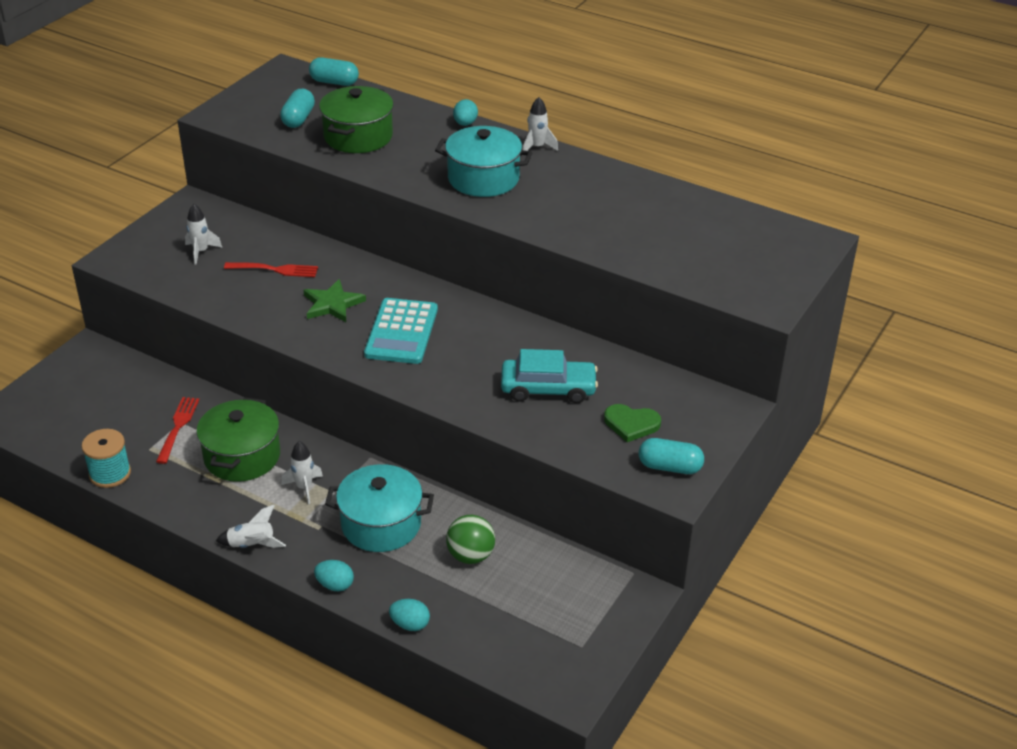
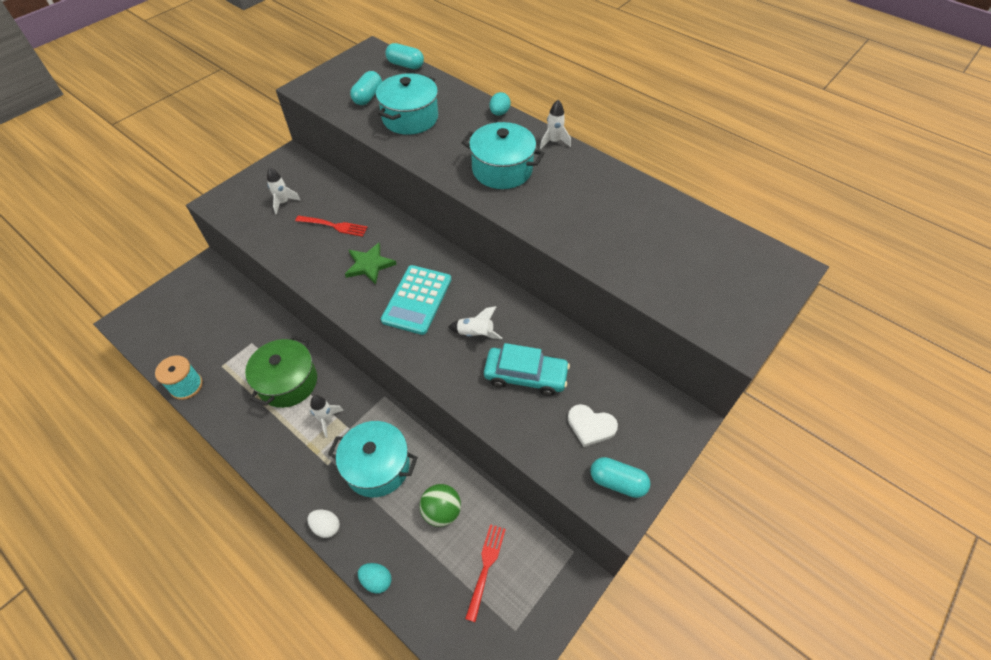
camera: 10 degrees right, 15 degrees up
red fork [156,397,199,464] -> red fork moved to [465,524,506,622]
white rocket [216,505,286,548] -> white rocket moved to [448,306,502,339]
turquoise egg [314,560,354,591] -> white egg [307,510,340,538]
green pot [319,86,394,153] -> turquoise pot [376,73,438,135]
green heart [604,404,661,442] -> white heart [568,404,618,447]

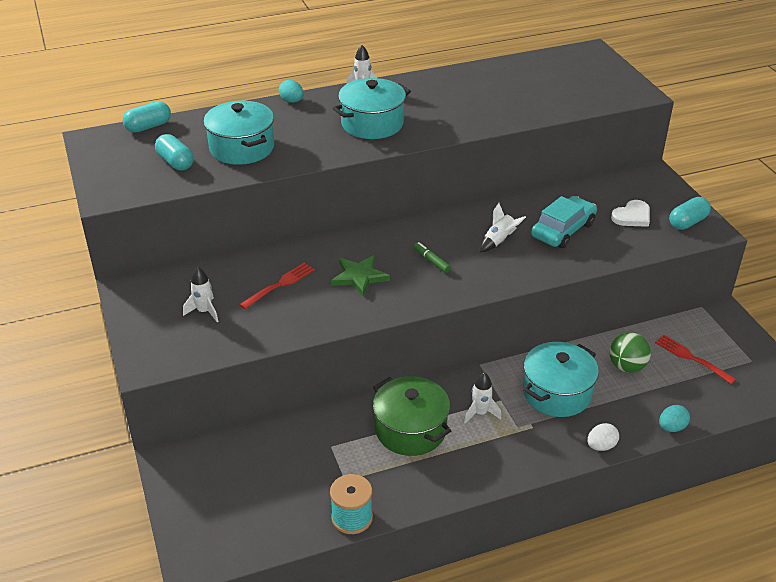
camera: 60 degrees left, 15 degrees down
turquoise calculator [381,265,451,335] -> green marker [413,242,451,273]

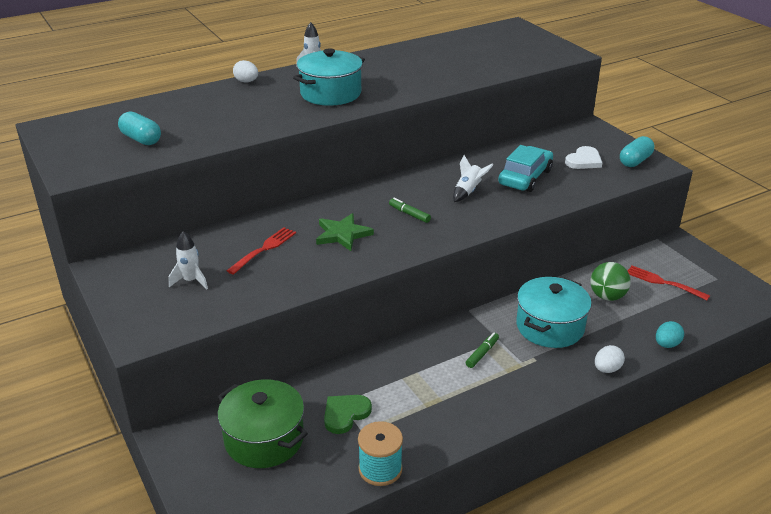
camera: 10 degrees left, 5 degrees down
turquoise capsule [123,101,171,133] -> none
turquoise pot [204,101,274,165] -> none
turquoise egg [279,80,304,103] -> white egg [233,60,258,83]
green pot [373,376,451,456] -> green pot moved to [217,379,308,468]
white rocket [464,372,502,424] -> green marker [466,333,499,368]
none -> green heart [324,395,372,434]

